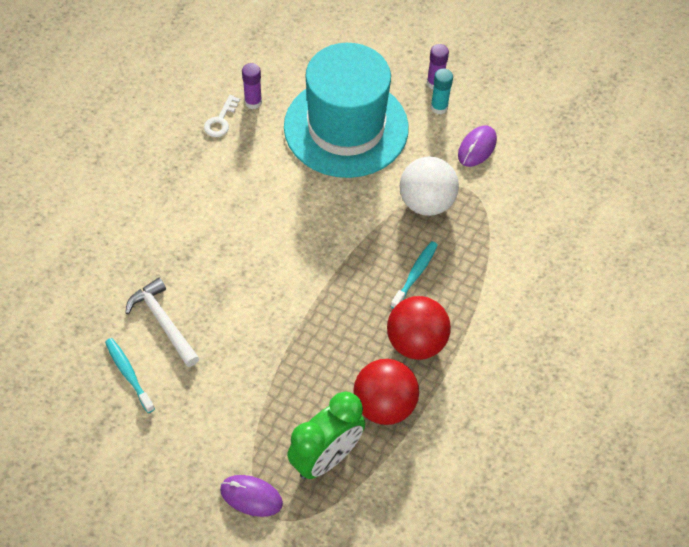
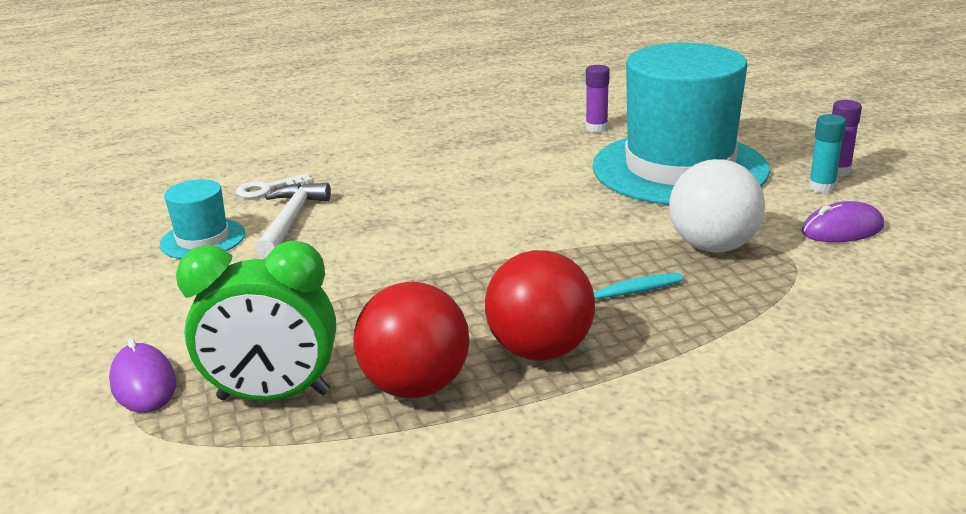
camera: 45 degrees right, 30 degrees down
turquoise toothbrush [105,338,155,413] -> turquoise hat [160,179,245,259]
white key [204,95,240,137] -> white key moved to [236,173,312,198]

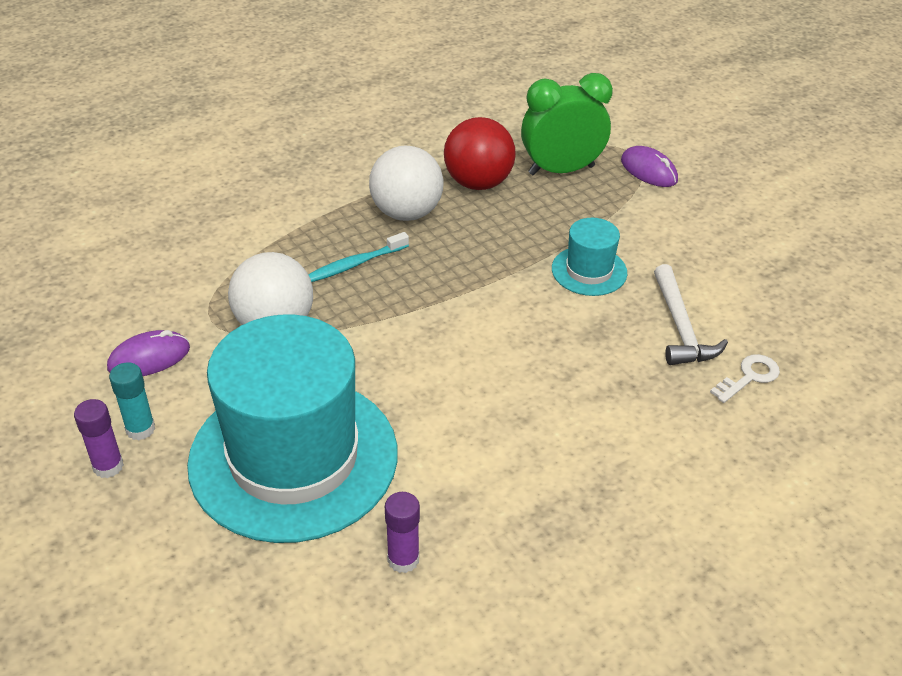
camera: 165 degrees right, 15 degrees up
turquoise hat [160,179,245,259] -> turquoise hat moved to [552,218,627,296]
red ball [485,250,595,361] -> white ball [369,146,444,221]

